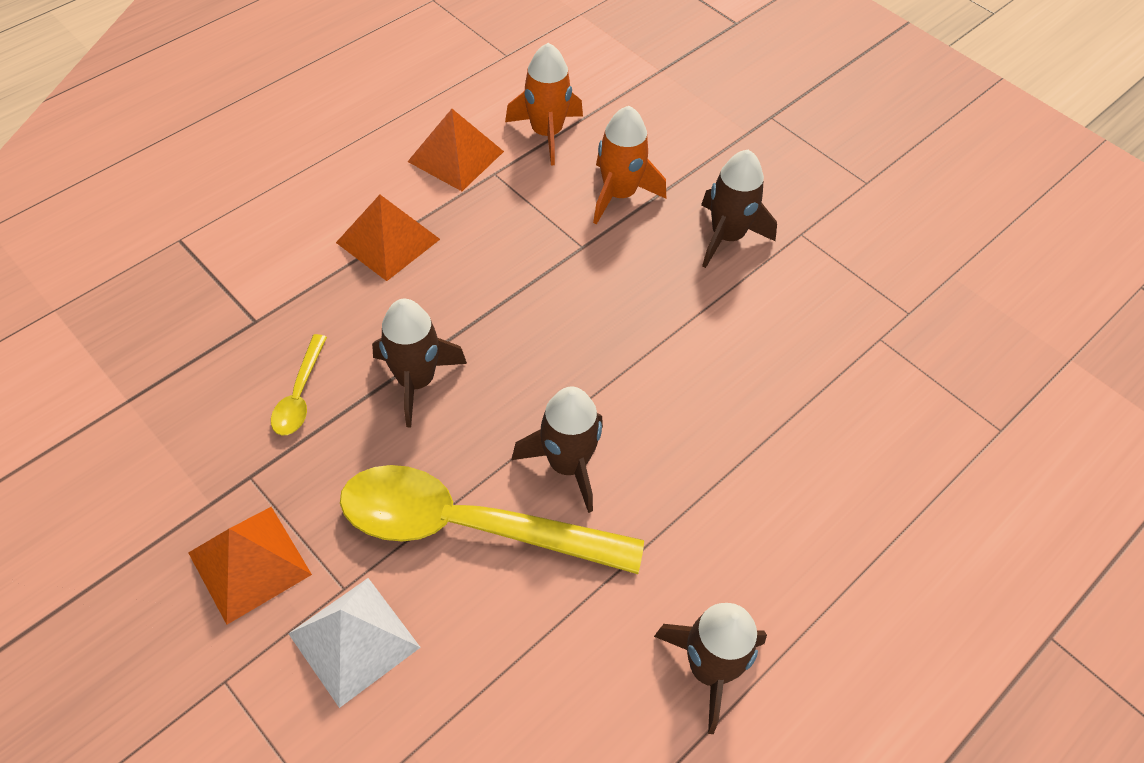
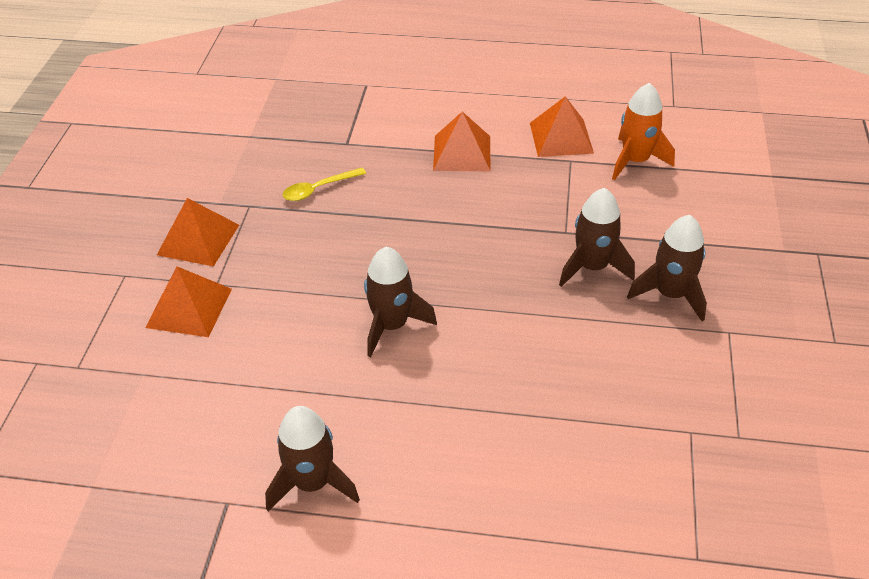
camera: 55 degrees right, 10 degrees down
white pyramid [288,578,421,708] -> orange pyramid [145,266,232,337]
yellow spoon [340,465,644,574] -> none
brown rocket [372,299,467,428] -> brown rocket moved to [559,188,635,287]
orange rocket [593,106,666,224] -> none

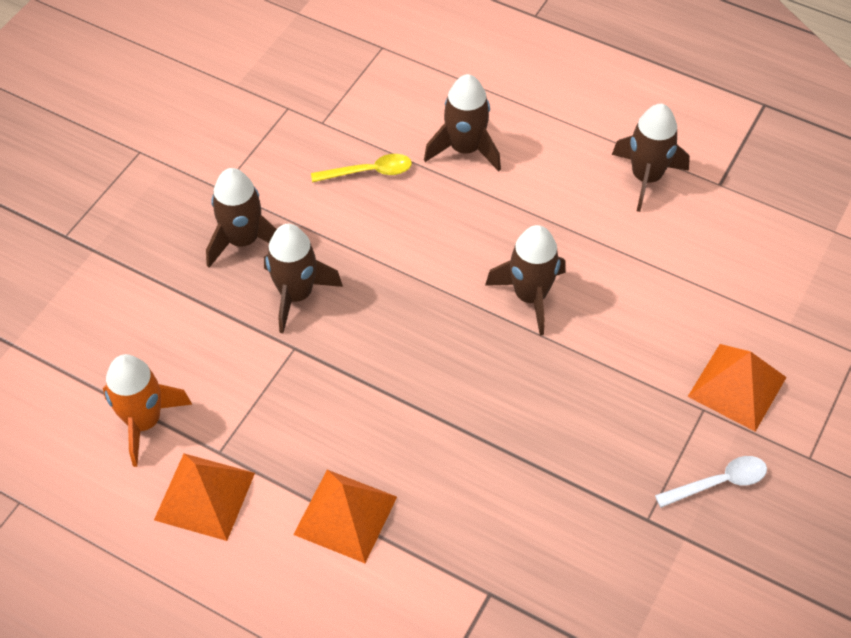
camera: 160 degrees left, 10 degrees up
orange pyramid [157,198,239,266] -> white spoon [655,456,767,508]
yellow spoon [283,168,366,201] -> yellow spoon moved to [311,154,412,182]
none -> brown rocket [424,74,501,171]

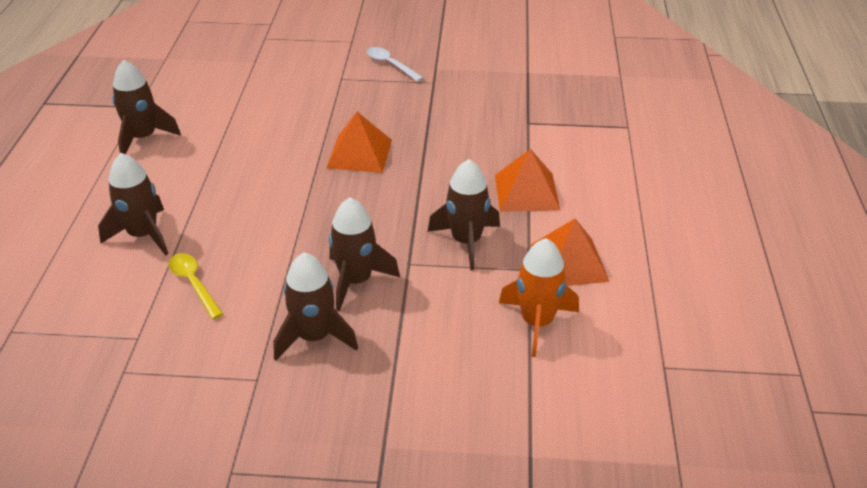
camera: 115 degrees left, 15 degrees down
brown rocket [485,225,566,336] -> brown rocket moved to [428,159,500,270]
orange pyramid [688,344,787,432] -> orange pyramid moved to [326,112,392,173]

